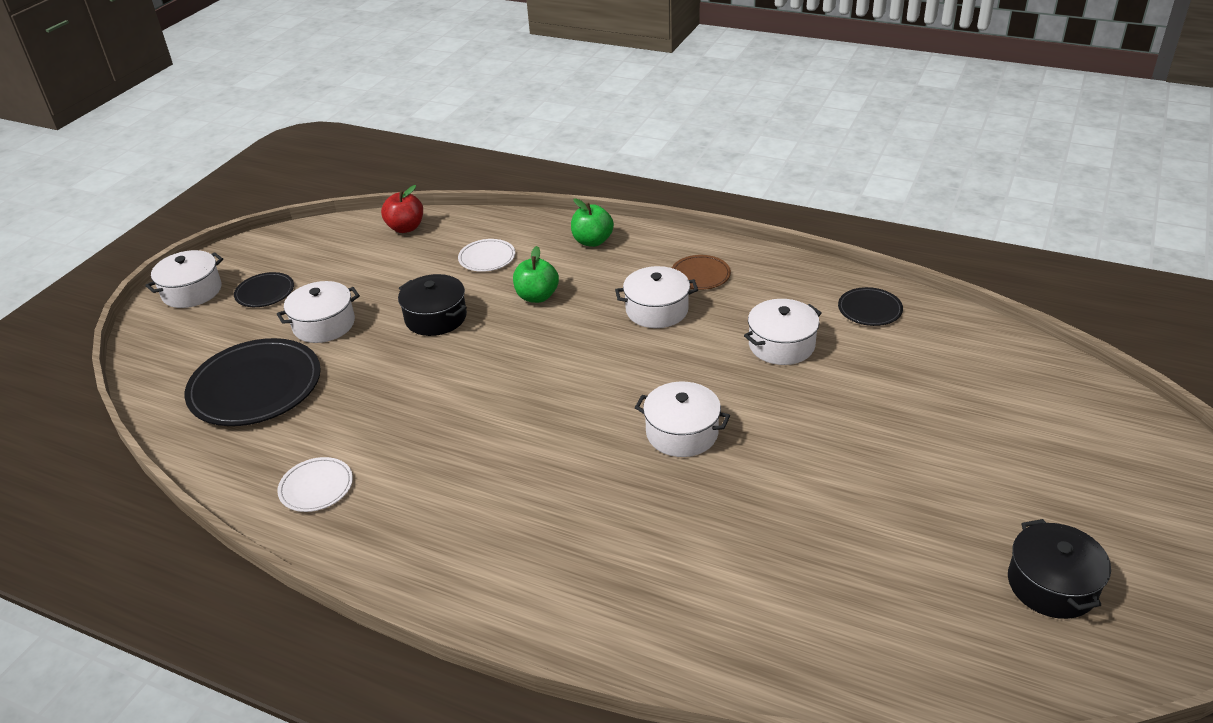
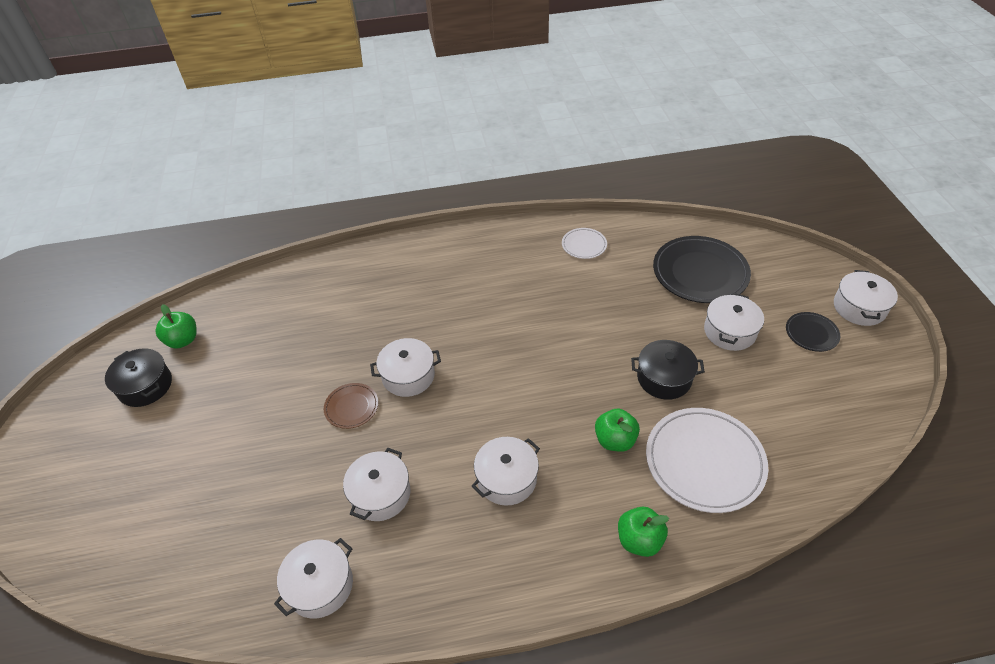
camera: 145 degrees right, 10 degrees up
red apple [381,185,423,233] -> none
white plate [458,239,515,272] -> white plate [646,408,768,513], size x2.00
brown plate [672,255,731,290] -> brown plate moved to [324,383,378,429]
black plate [838,287,903,326] -> white pot [274,538,353,618]
none -> green apple [156,304,197,348]

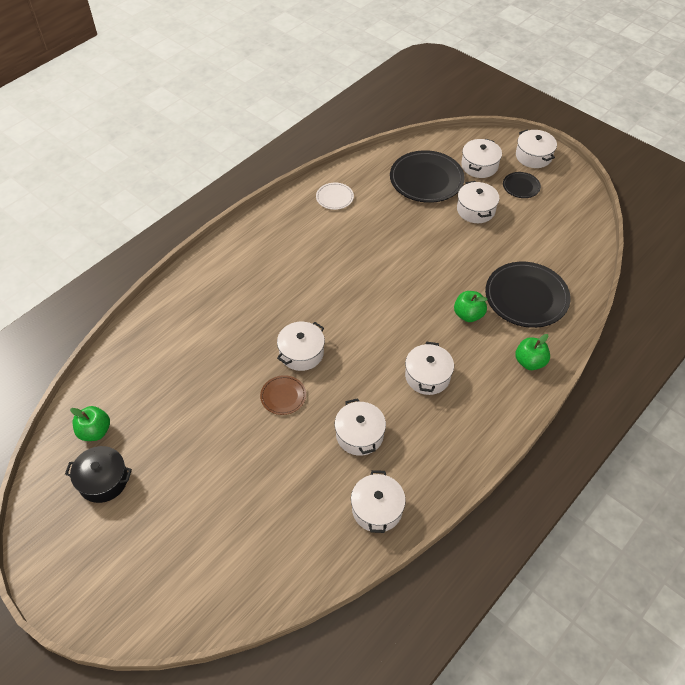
camera: 40 degrees left, 5 degrees up
black pot [631,340,705,400] -> none
white plate [646,408,768,513] -> black plate [485,262,570,328]
none -> white pot [461,139,502,178]

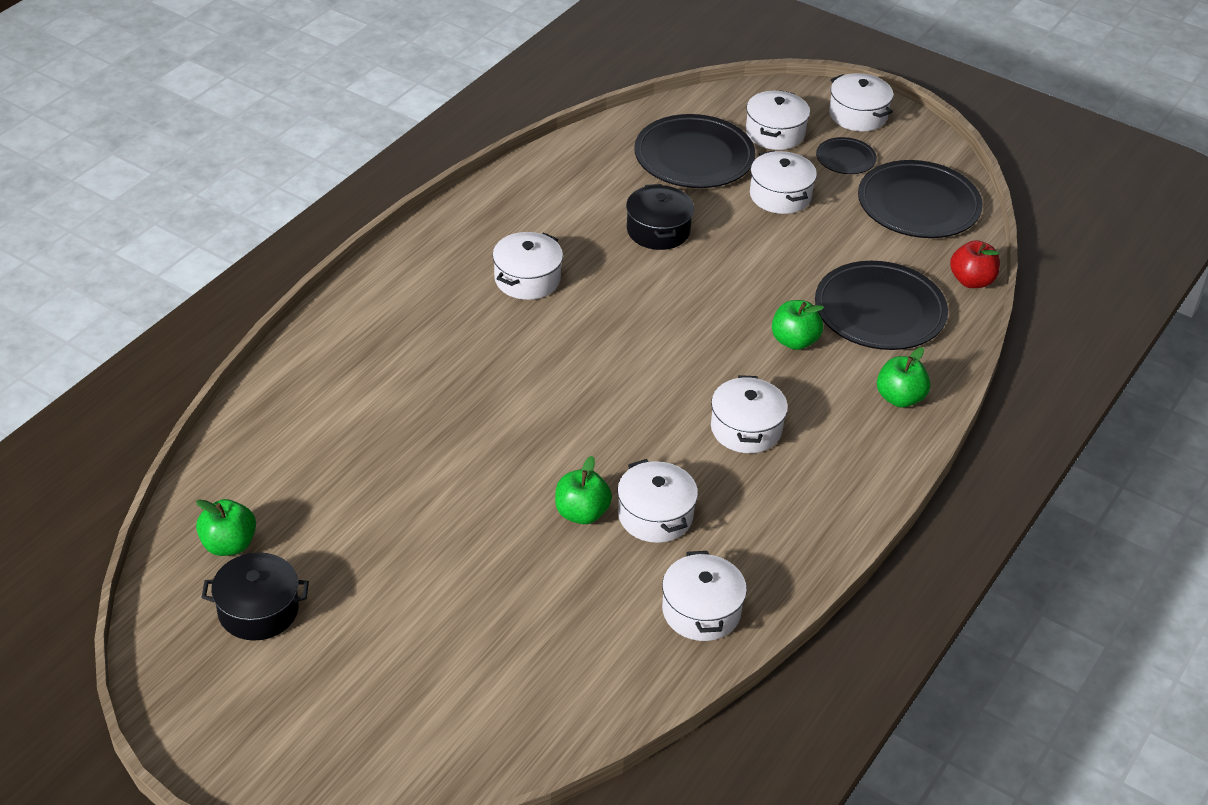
camera: 10 degrees left, 10 degrees down
brown plate [260,375,306,415] -> none
white pot [277,322,325,371] -> white pot moved to [492,232,563,300]
white plate [316,183,354,210] -> none
none -> green apple [555,456,612,524]
none -> black pot [626,184,694,250]
none -> black plate [858,160,983,238]
none -> red apple [950,240,1000,288]

